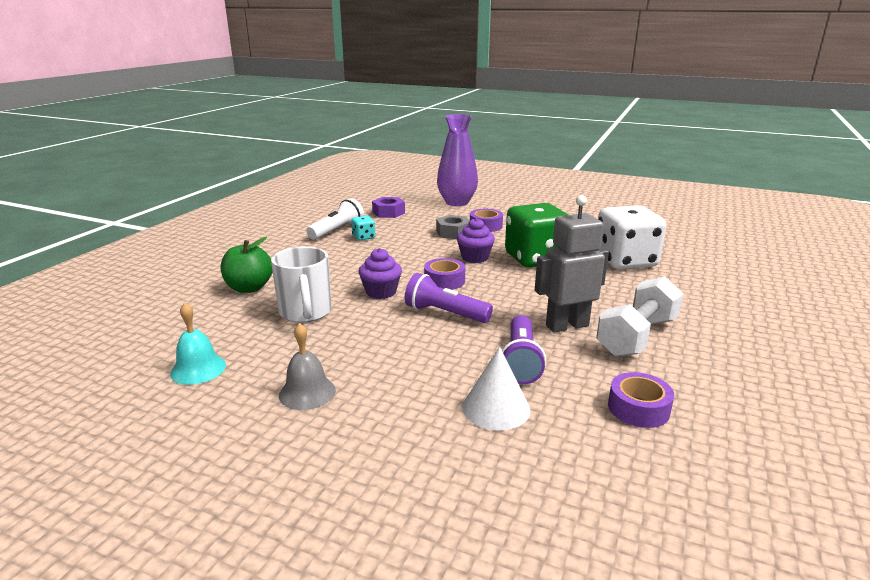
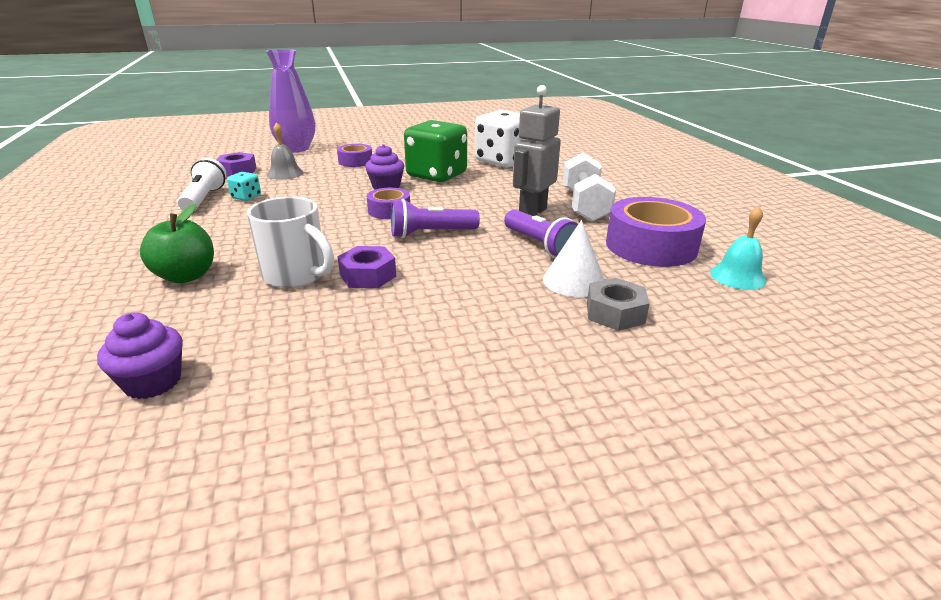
camera: 40 degrees left, 5 degrees up
turquoise bell [170,302,226,385] -> turquoise bell moved to [710,206,767,290]
grey bell [279,323,336,410] -> grey bell moved to [267,122,304,180]
purple cupcake [359,248,402,299] -> purple cupcake moved to [97,312,183,399]
grey nut [436,215,470,239] -> grey nut moved to [587,278,650,331]
purple tape [608,372,674,428] -> purple tape [606,197,706,267], size x1.84
none -> purple nut [338,246,396,288]

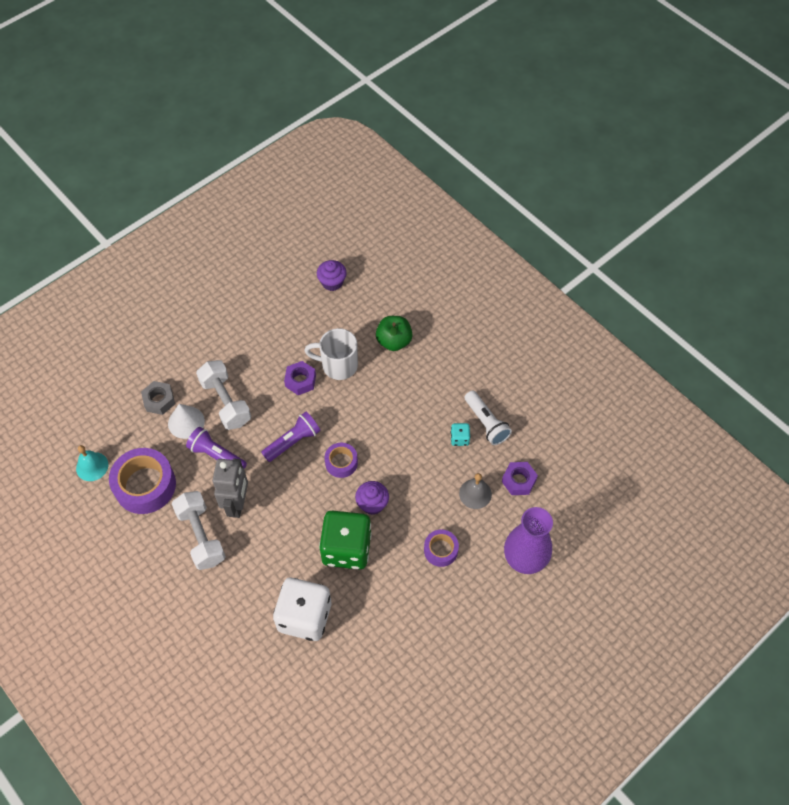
camera: 155 degrees right, 30 degrees up
none -> white dumbbell [196,360,251,430]

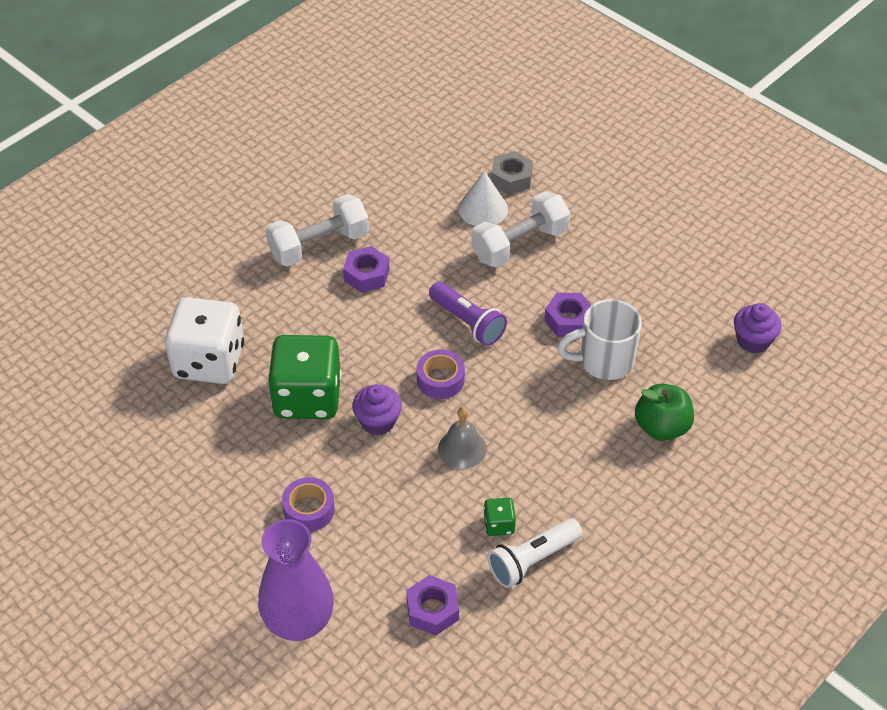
camera: 85 degrees right, 10 degrees down
turquoise bell [76,445,108,481] -> none
purple tape [109,448,176,514] -> none
purple flashlight [186,427,247,469] -> none
grey robot [212,458,248,518] -> purple nut [343,246,390,293]
white mug [304,328,358,380] -> white mug turned 105 degrees counterclockwise [557,299,642,380]
turquoise dice [451,423,471,446] -> green dice [483,498,516,536]
grey bell [459,473,492,509] -> grey bell moved to [438,407,487,469]

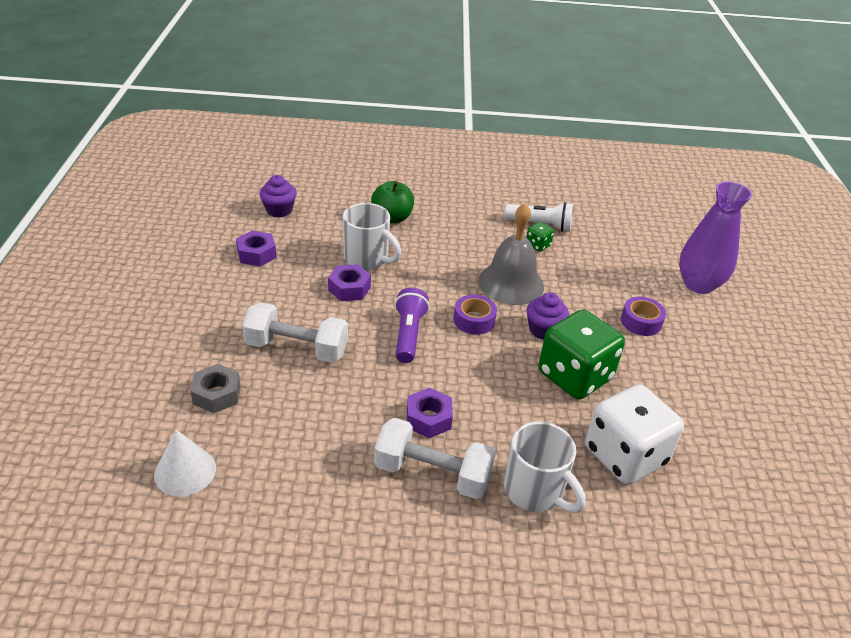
camera: 135 degrees left, 10 degrees down
purple nut [406,575,459,635] -> purple nut moved to [236,231,276,267]
grey bell [438,407,487,469] -> grey bell [478,203,544,305], size x1.72
white cone [458,171,508,226] -> white cone moved to [154,430,216,497]
none -> white mug [504,421,586,513]

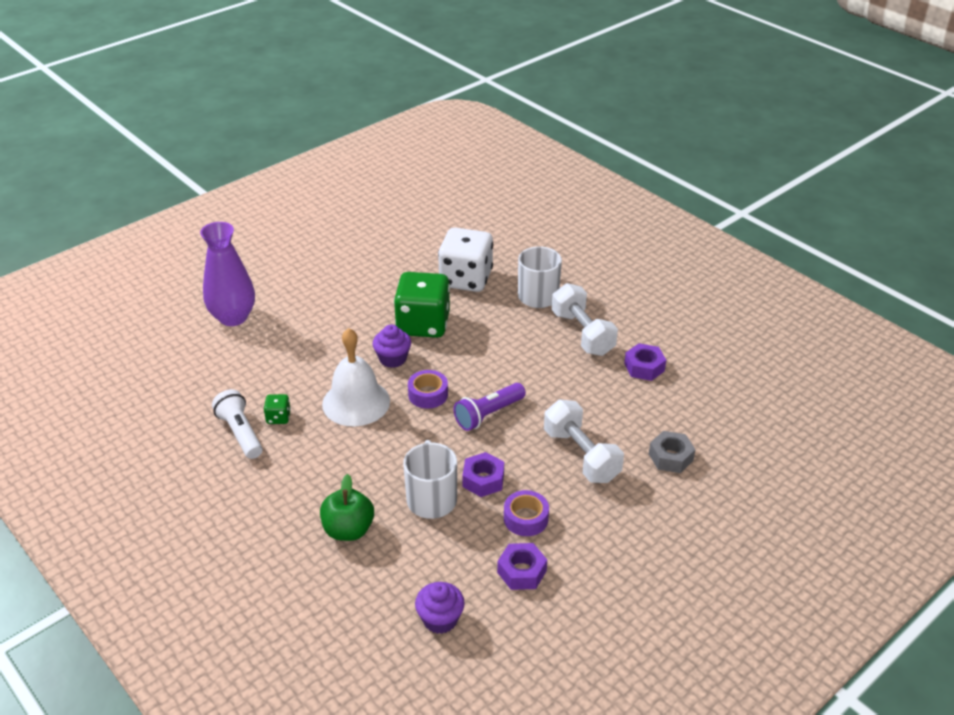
camera: 130 degrees left, 0 degrees up
white cone [154,430,216,497] -> none
purple nut [407,388,453,438] -> purple nut moved to [624,343,666,381]
grey bell [478,203,544,305] -> white bell [322,328,390,426]
purple tape [621,297,666,336] -> purple tape moved to [504,490,549,536]

